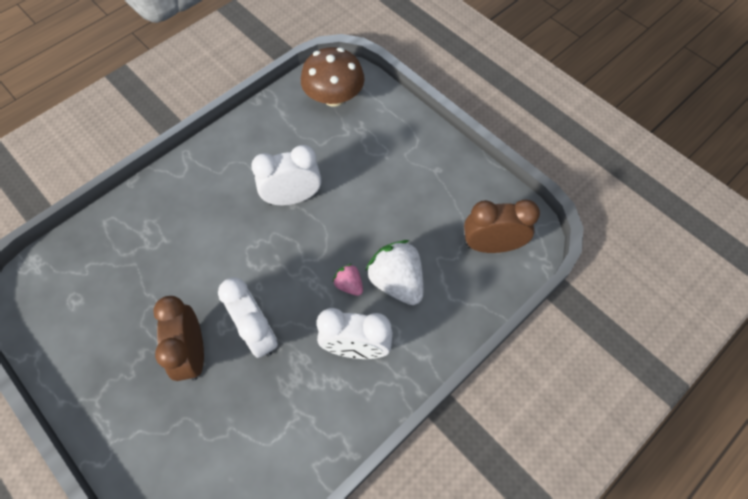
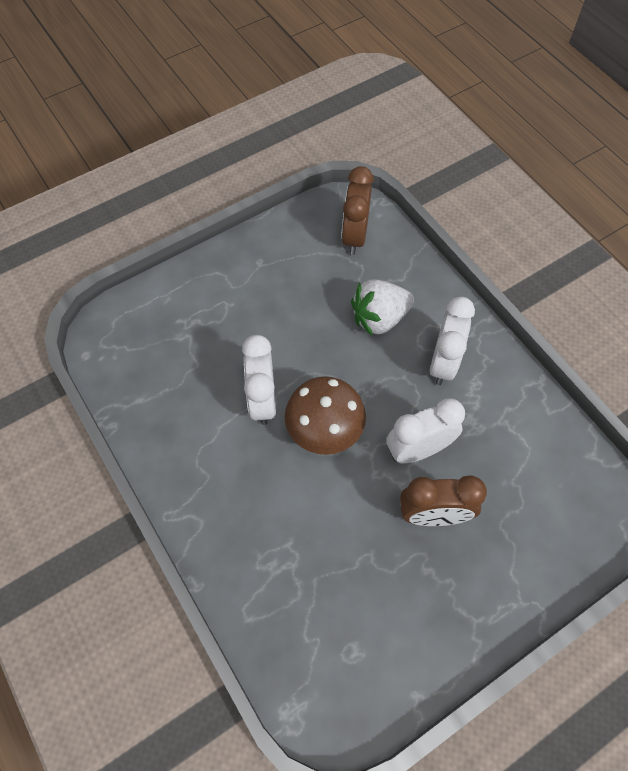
camera: 80 degrees left, 0 degrees up
brown mushroom [301,47,365,107] -> brown mushroom moved to [285,377,366,455]
pink strawberry [333,264,363,296] -> none

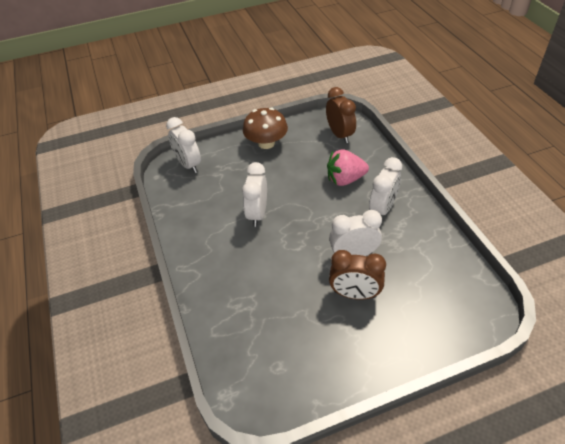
camera: 15 degrees right, 15 degrees down
brown mushroom [285,377,366,455] -> brown mushroom moved to [243,108,288,149]
brown clock [341,166,374,255] -> brown clock turned 135 degrees clockwise [326,87,356,143]
white strawberry [351,279,414,336] -> pink strawberry [327,149,369,186]
none -> white clock [166,117,201,173]

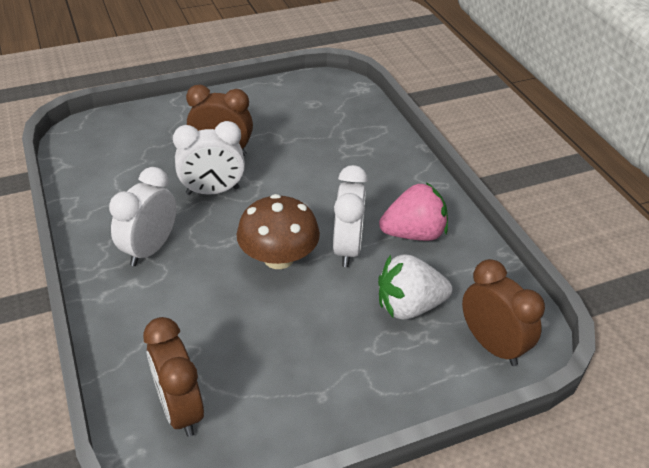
camera: 175 degrees right, 5 degrees down
white clock [166,117,201,173] -> brown clock [462,259,545,366]
brown mushroom [243,108,288,149] -> brown mushroom moved to [237,194,320,269]
pink strawberry [327,149,369,186] -> pink strawberry moved to [379,182,448,241]
none -> white strawberry [378,255,452,320]

